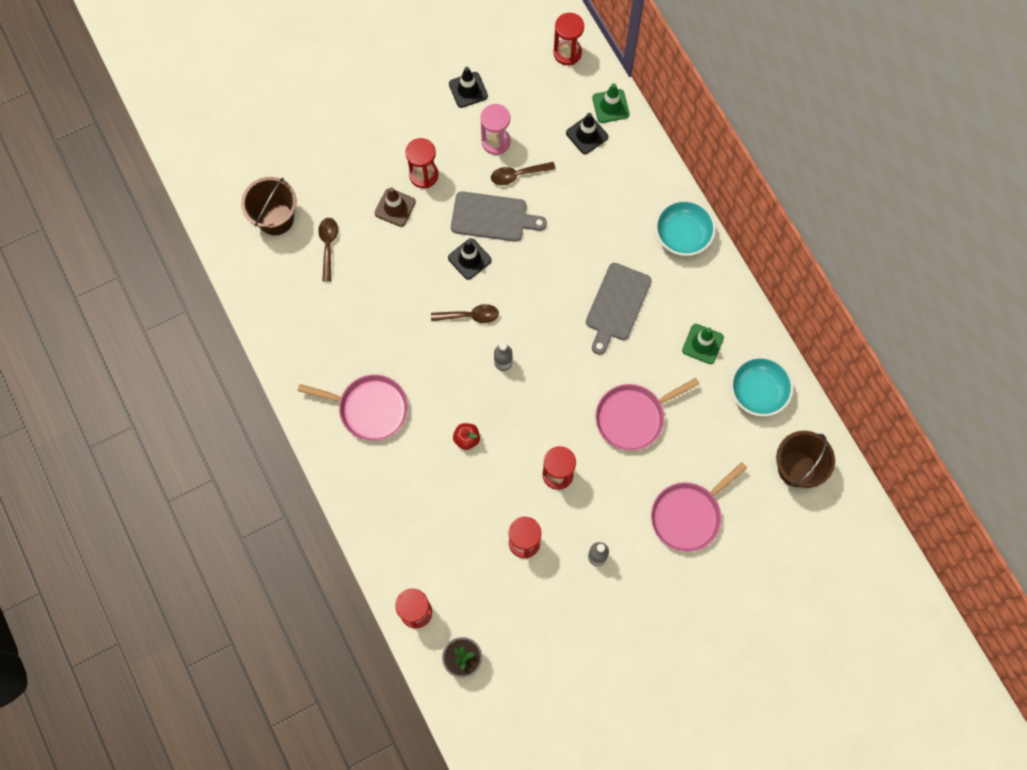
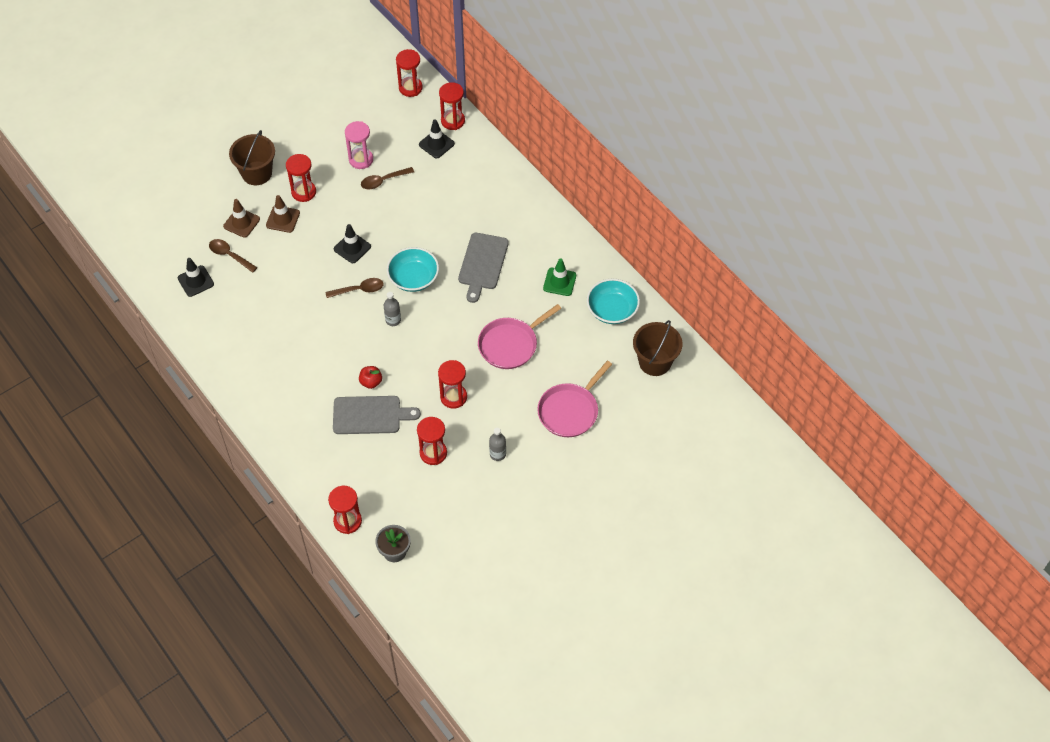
camera: 10 degrees left, 15 degrees down
brown bucket [241,177,297,235] -> brown bucket moved to [229,130,275,185]
pink pan [298,374,408,441] -> none
brown spoon [318,218,338,282] -> brown spoon turned 45 degrees counterclockwise [209,239,258,273]
black traffic cone [449,67,488,108] -> black traffic cone moved to [178,258,214,297]
grey cutting board [451,191,547,242] -> grey cutting board moved to [333,396,421,434]
green traffic cone [592,83,630,123] -> red hourglass [439,82,465,130]
turquoise bowl [655,200,716,256] -> turquoise bowl moved to [387,247,439,292]
none -> brown traffic cone [223,199,260,238]

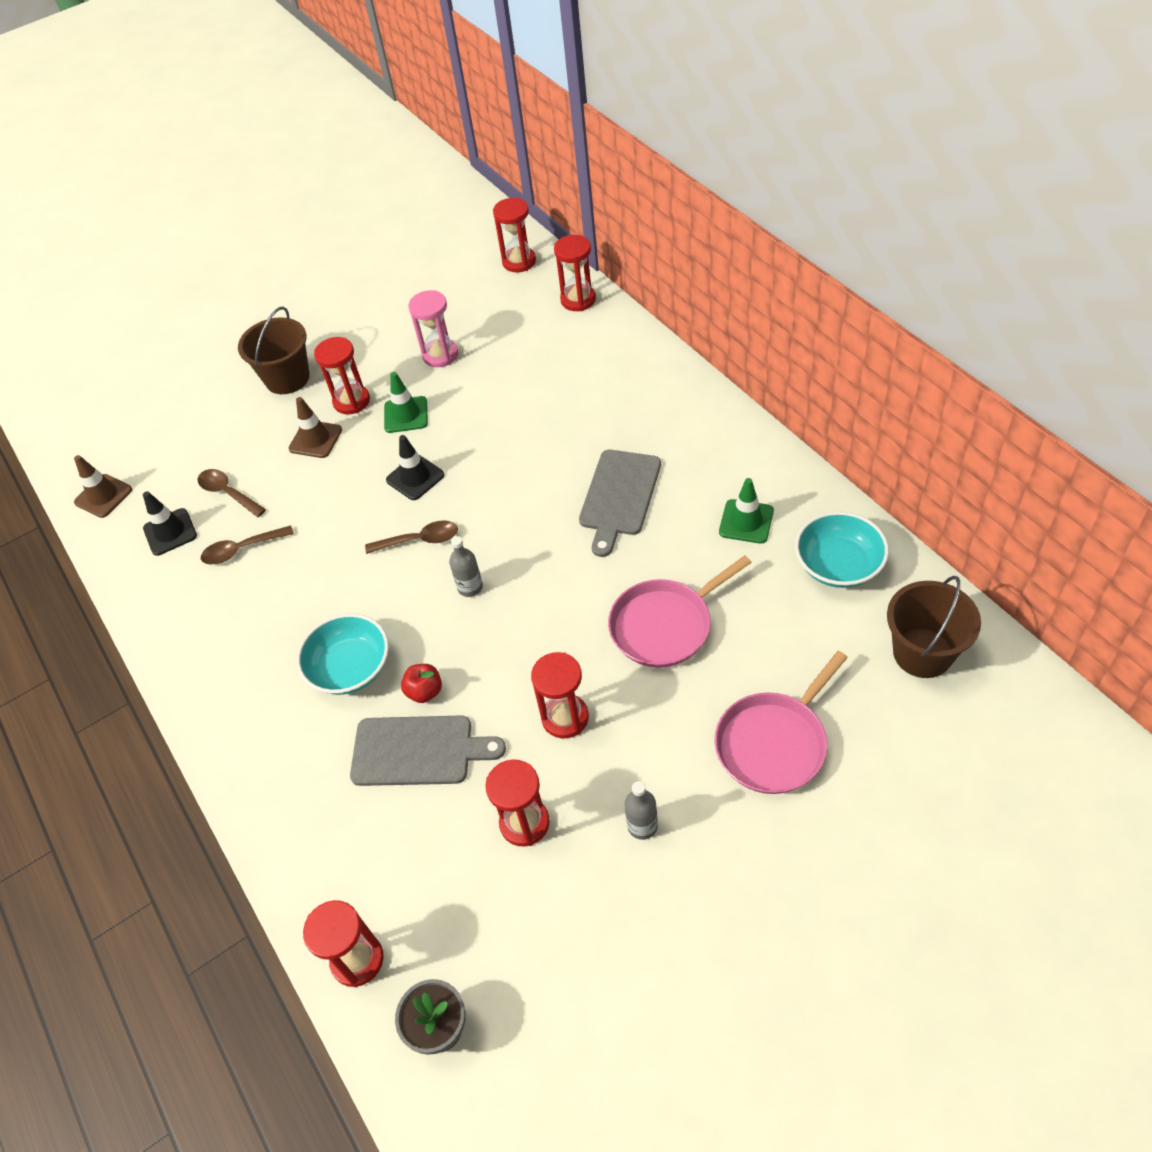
camera: 10 degrees right, 5 degrees down
brown traffic cone [223,199,260,238] -> brown traffic cone moved to [74,455,132,518]
brown spoon [361,167,414,189] -> brown spoon moved to [201,525,294,564]
turquoise bowl [387,247,439,292] -> turquoise bowl moved to [297,613,389,695]
black traffic cone [419,119,455,158] -> none
none -> green traffic cone [384,372,428,433]

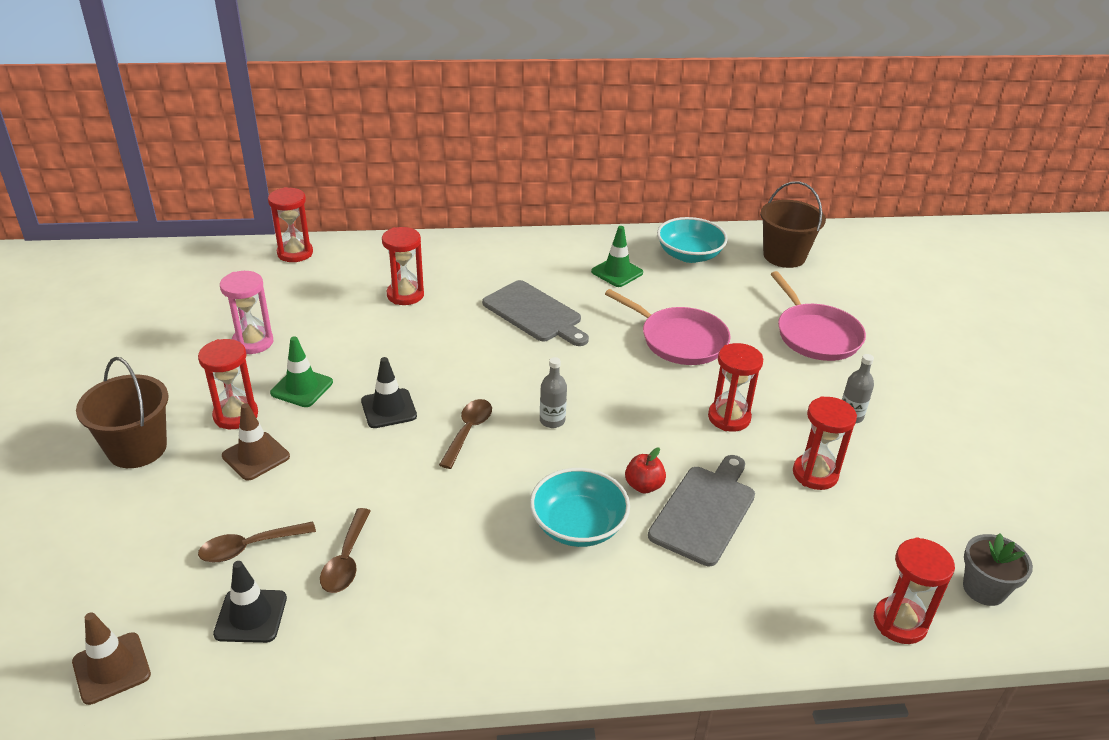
camera: 70 degrees left, 15 degrees down
red hourglass [493,198,536,272] -> red hourglass moved to [382,227,424,305]
pink pan [608,555,752,668] -> pink pan turned 45 degrees counterclockwise [605,289,731,365]

